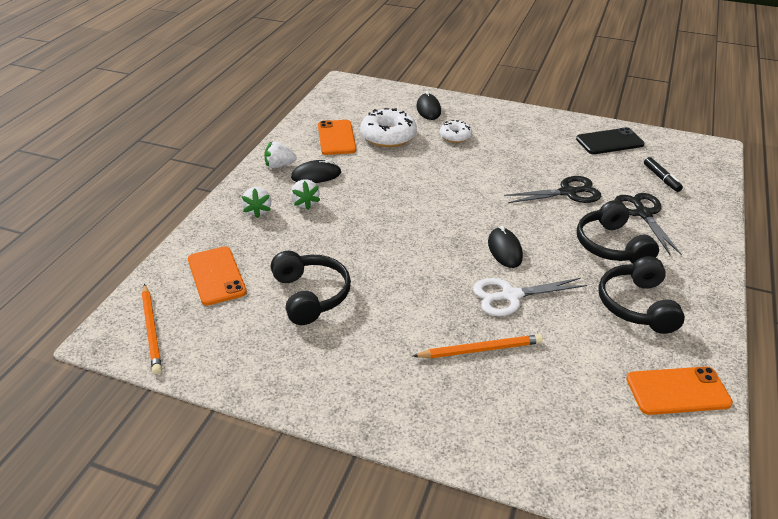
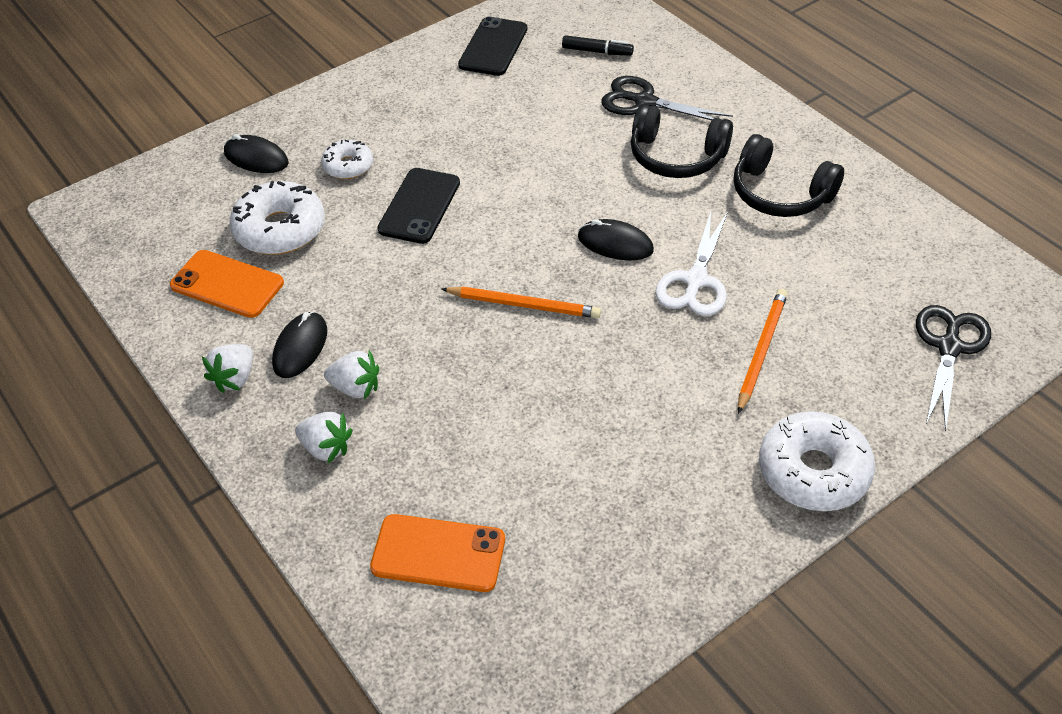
camera: 55 degrees left, 10 degrees up
orange pencil [142,284,162,374] -> orange pencil moved to [442,287,601,318]
black headphones [271,251,351,325] -> none
black scissors [504,176,601,203] -> black scissors moved to [916,305,991,432]
orange phone [626,366,733,415] -> none
none -> black phone [377,168,460,244]
none -> white donut [759,411,875,511]

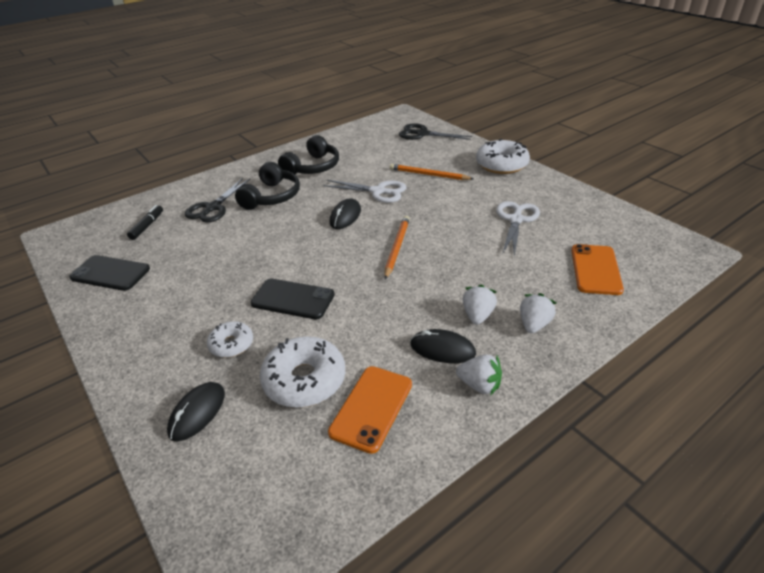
camera: 90 degrees left, 10 degrees down
none -> white scissors [496,201,540,257]

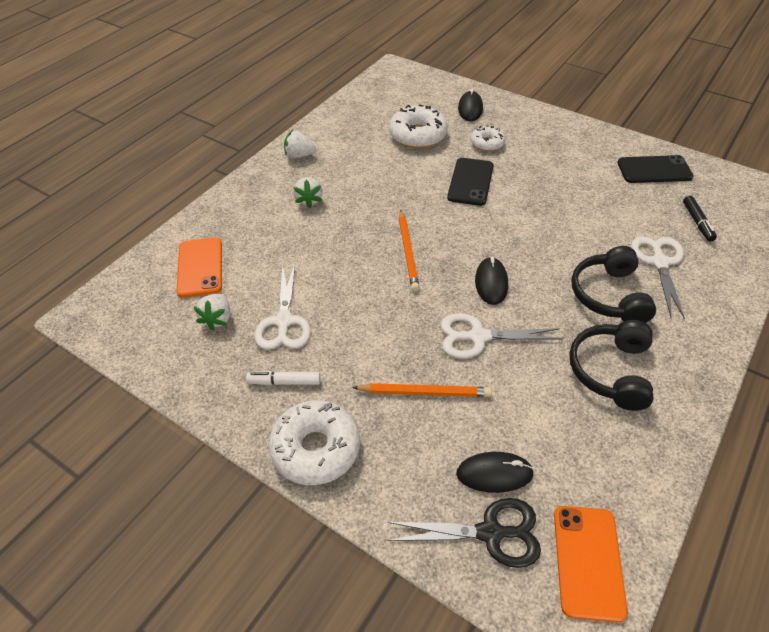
camera: 160 degrees right, 10 degrees up
black scissors [185,178,250,222] -> white scissors [631,236,685,320]
black phone [251,278,335,319] -> black phone turned 75 degrees counterclockwise [447,158,494,206]
orange phone [328,366,412,454] -> orange phone moved to [554,506,628,622]
black mouse [410,329,476,363] -> black mouse moved to [456,452,534,493]
white strawberry [520,293,556,333] -> white strawberry moved to [193,294,230,331]
none -> white marker [246,371,321,385]

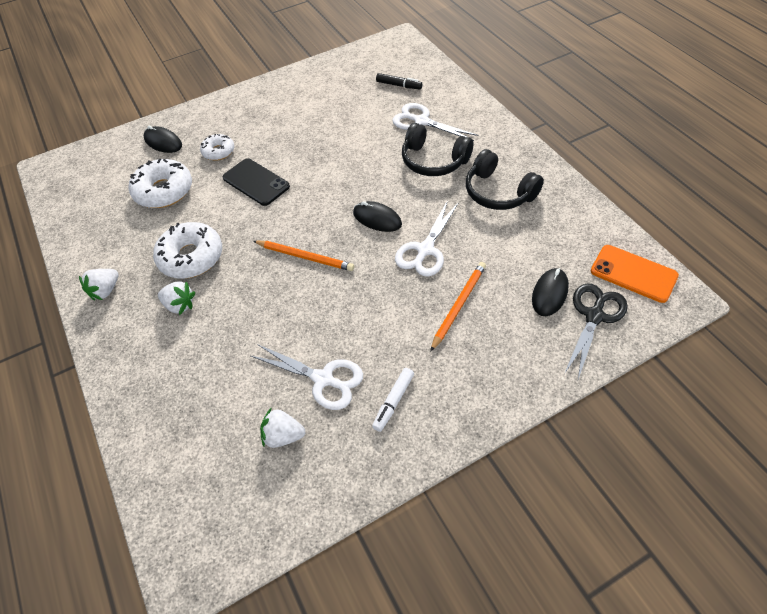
camera: 60 degrees left, 5 degrees up
orange phone [176,237,222,298] -> none
white strawberry [193,294,230,331] -> white strawberry turned 150 degrees clockwise [260,408,305,448]
white donut [268,400,360,485] -> white donut moved to [153,222,222,279]
black phone [617,155,693,183] -> none

